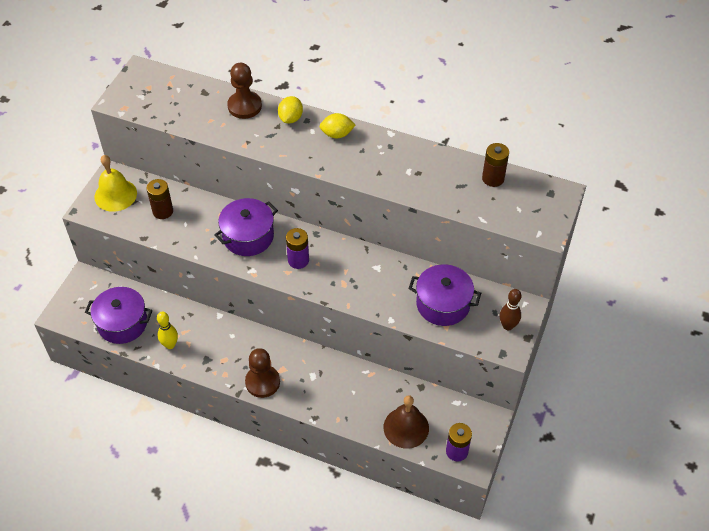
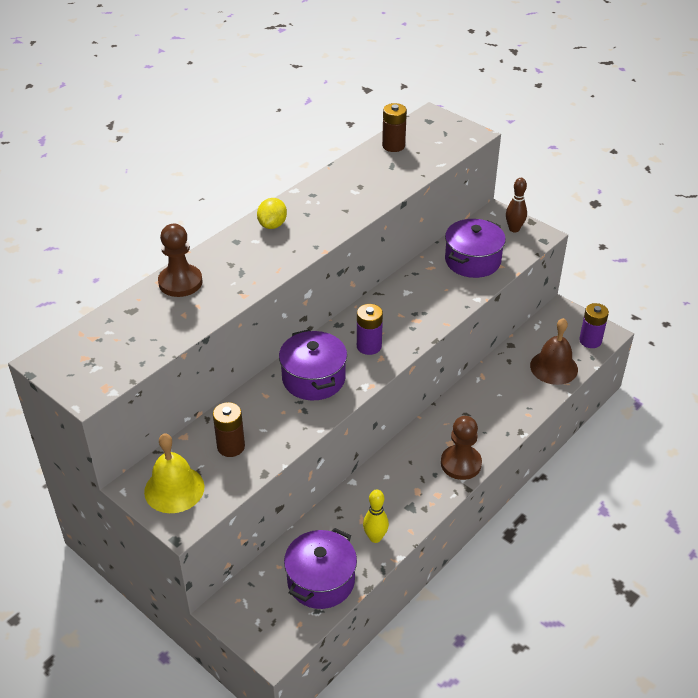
camera: 70 degrees left, 10 degrees down
yellow lemon [278,96,303,123] -> none

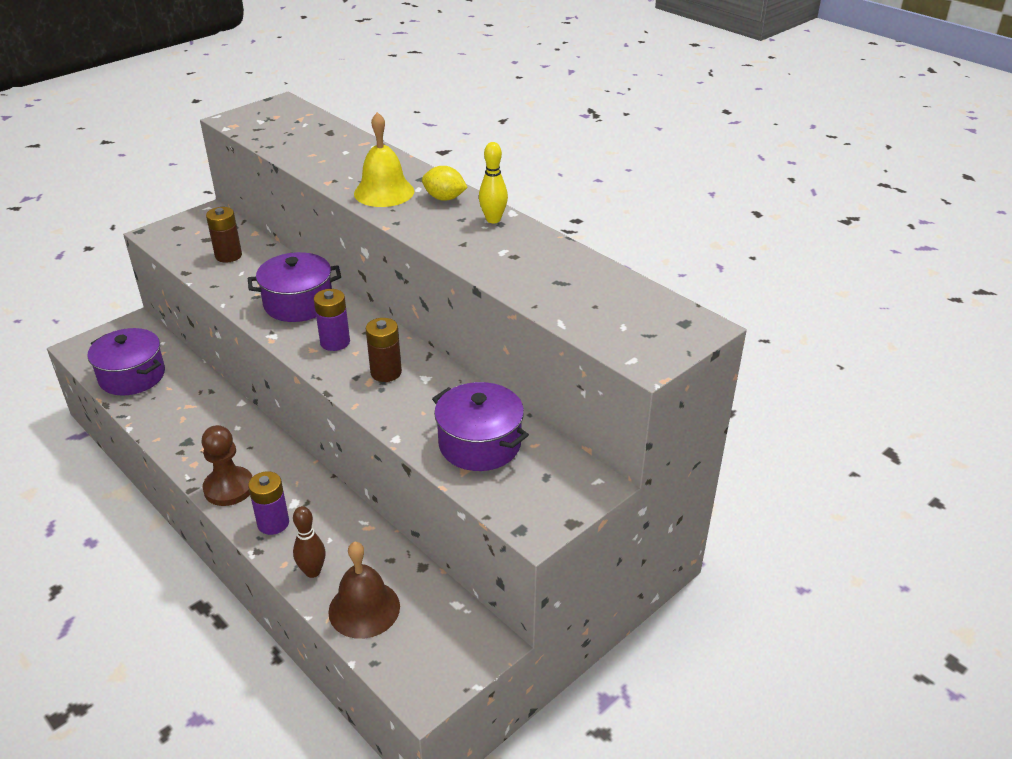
camera: 95 degrees right, 5 degrees down
yellow bell [144,433,204,513] -> yellow bell moved to [354,112,414,207]
brown pawn [158,224,203,297] -> none
yellow bowling pin [363,489,389,543] -> yellow bowling pin moved to [479,142,508,223]
brown battery [382,103,407,152] -> brown battery moved to [366,318,402,382]
brown bowling pin [506,178,527,232] -> brown bowling pin moved to [293,506,326,578]
purple battery [579,303,609,348] -> purple battery moved to [248,471,289,535]

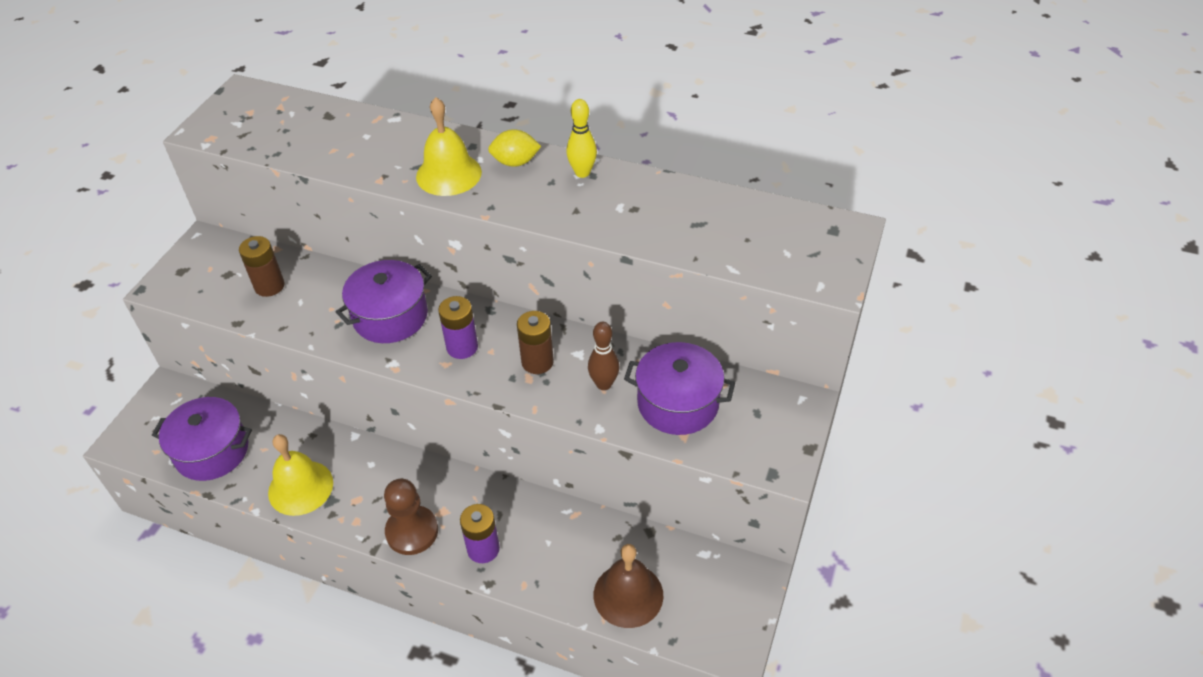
camera: 25 degrees left, 10 degrees up
brown bowling pin [293,506,326,578] -> brown bowling pin moved to [588,322,619,390]
none -> yellow bell [268,434,333,516]

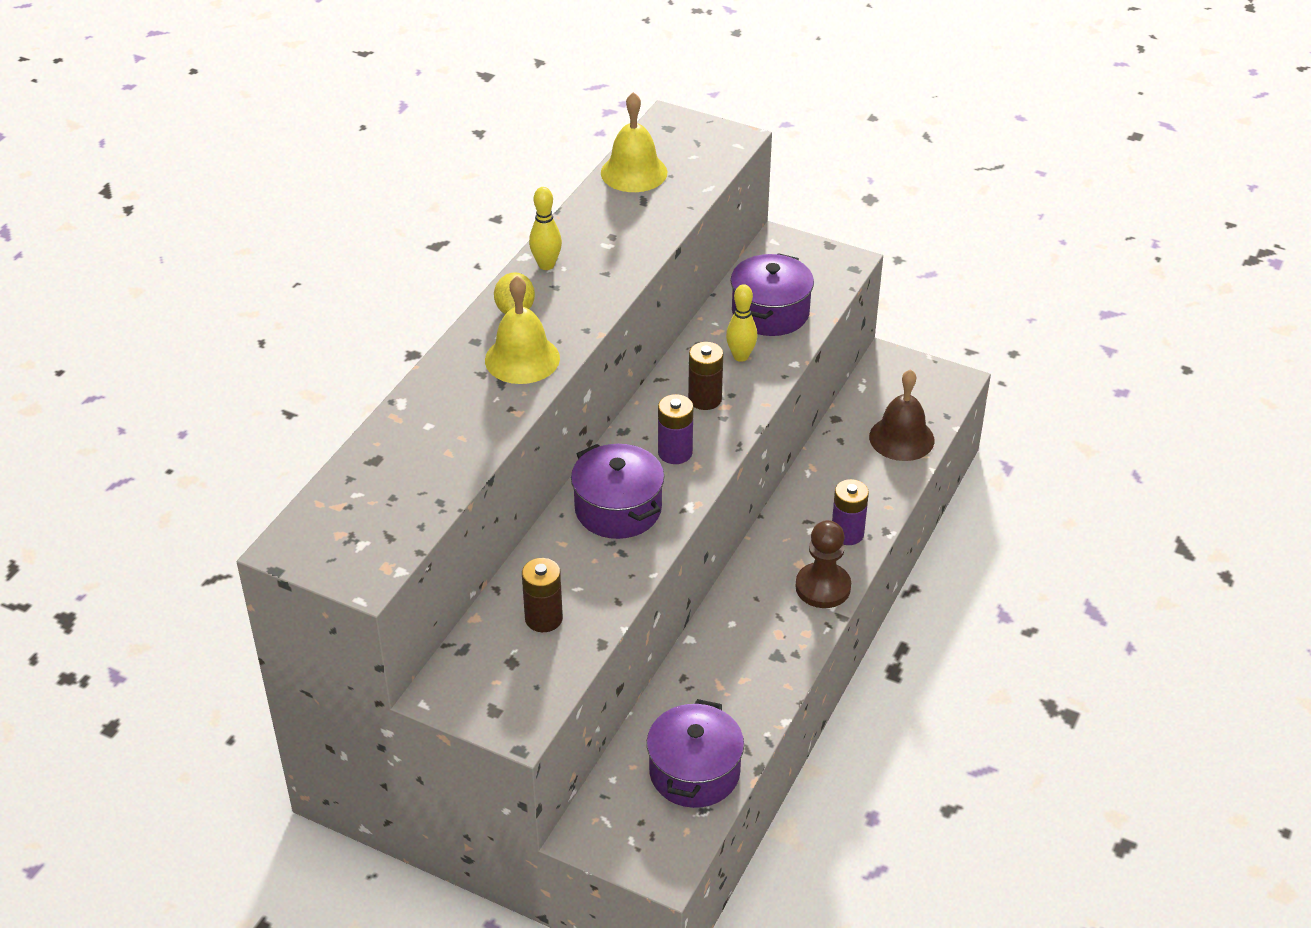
camera: 85 degrees left, 5 degrees down
yellow bell [268,434,333,516] -> yellow bell moved to [601,92,667,192]
brown bowling pin [588,322,619,390] -> yellow bowling pin [726,284,757,362]

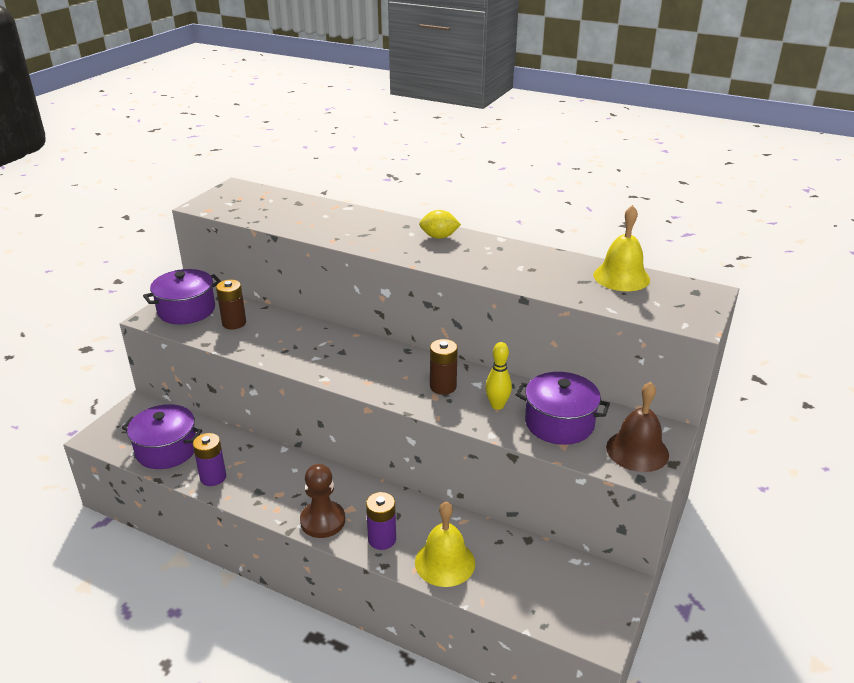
camera: 90 degrees right, 10 degrees down
yellow bell [485,276,560,384] -> yellow bell moved to [415,502,475,587]
yellow bowling pin [529,187,562,270] -> none
purple pot [571,444,664,539] -> purple pot moved to [143,269,221,324]
purple battery [658,394,693,464] -> purple battery moved to [193,433,226,486]
brown bell [869,369,934,461] -> brown bell moved to [606,382,669,472]

